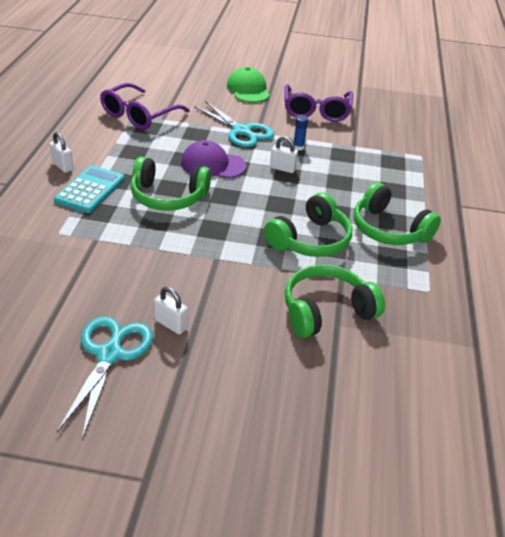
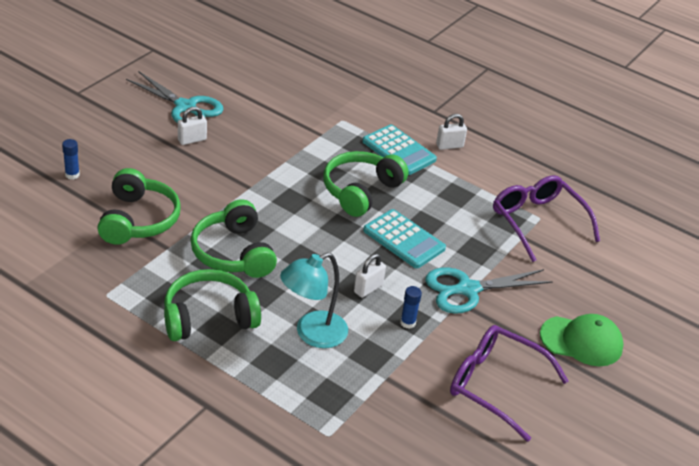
camera: 115 degrees right, 0 degrees up
purple cap [181,140,246,178] -> turquoise calculator [363,209,446,268]
none -> blue glue stick [62,139,80,179]
none -> turquoise lamp [280,252,348,348]

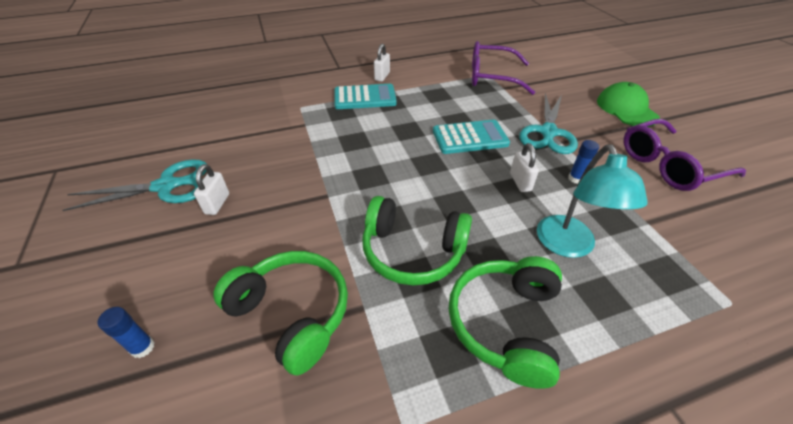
camera: 50 degrees left, 5 degrees up
green headphones [323,151,409,217] -> none
green cap [540,314,624,366] -> green cap turned 60 degrees counterclockwise [597,82,660,127]

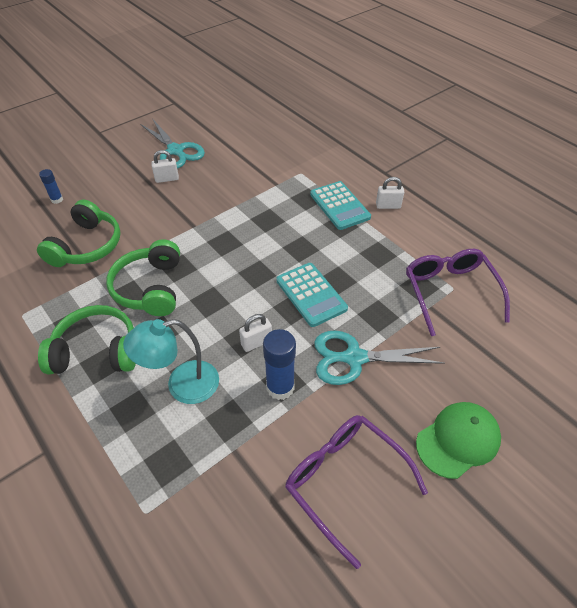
camera: 70 degrees right, 5 degrees up
blue glue stick [568,140,599,184] -> blue glue stick [263,329,296,400], size x1.80

